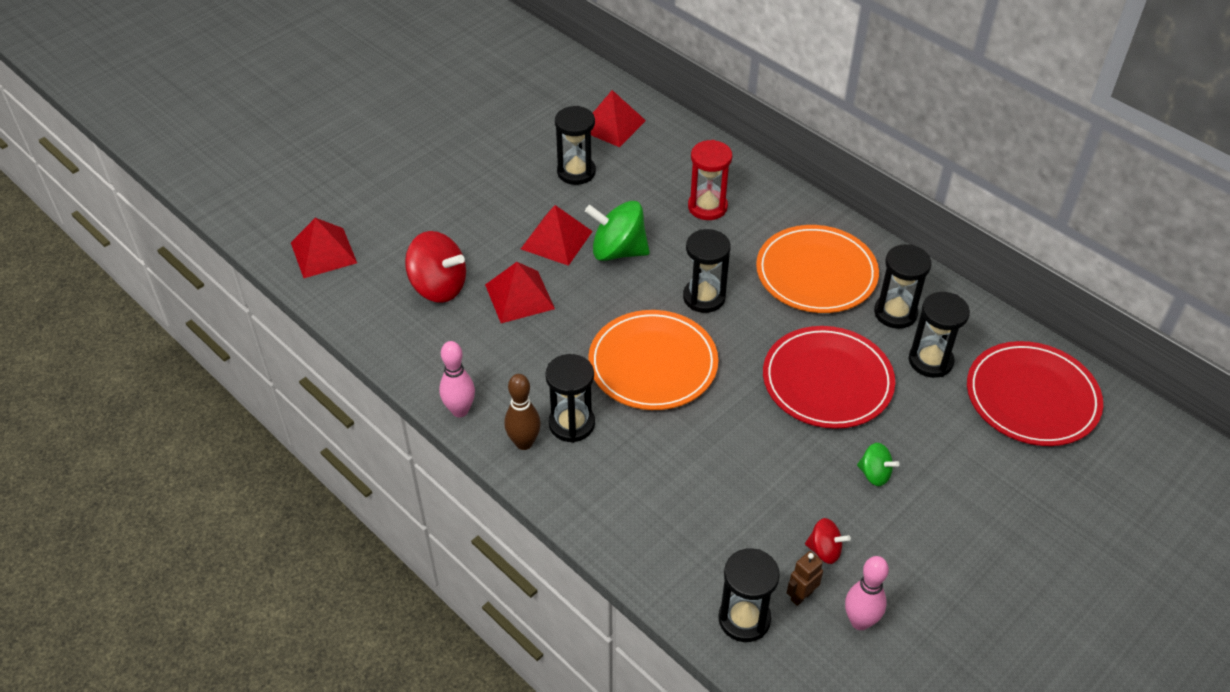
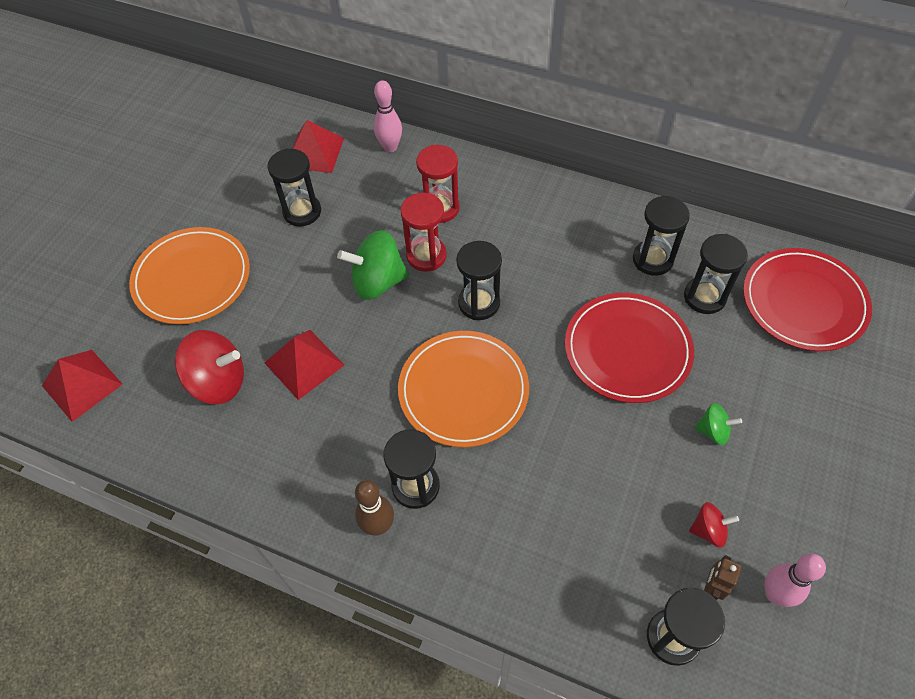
camera: 20 degrees left, 10 degrees up
pink bowling pin [439,341,475,417] -> pink bowling pin moved to [374,80,402,152]
red pyramid [521,205,593,266] -> none
orange plate [756,225,879,313] -> orange plate moved to [129,227,250,325]
none -> red hourglass [401,193,447,272]

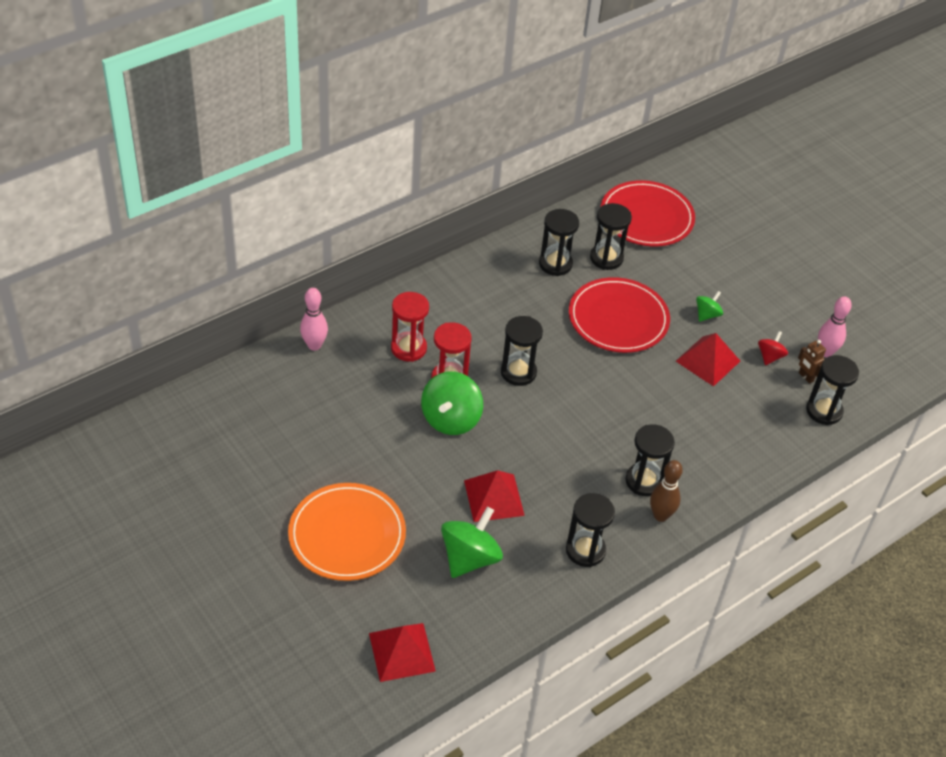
camera: 65 degrees left, 10 degrees down
red spinning top [175,330,244,404] -> green spinning top [441,506,503,578]
black hourglass [268,148,321,227] -> black hourglass moved to [566,493,615,567]
red pyramid [292,120,344,173] -> red pyramid moved to [676,333,740,387]
orange plate [398,331,529,447] -> none

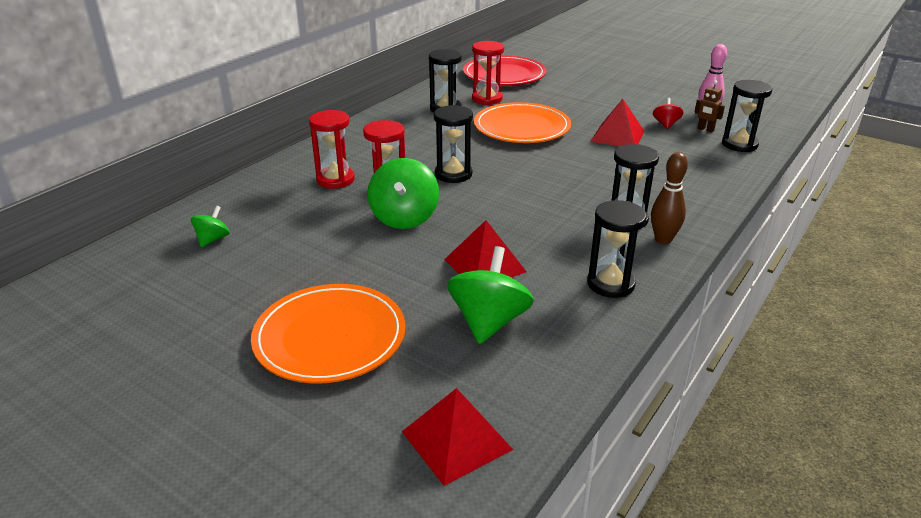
camera: 15 degrees left, 15 degrees down
pink bowling pin [300,288,328,351] -> none
red plate [569,277,670,353] -> orange plate [474,102,571,143]
black hourglass [590,203,632,270] -> red hourglass [472,41,504,105]
green spinning top [696,291,723,322] -> green spinning top moved to [191,206,230,247]

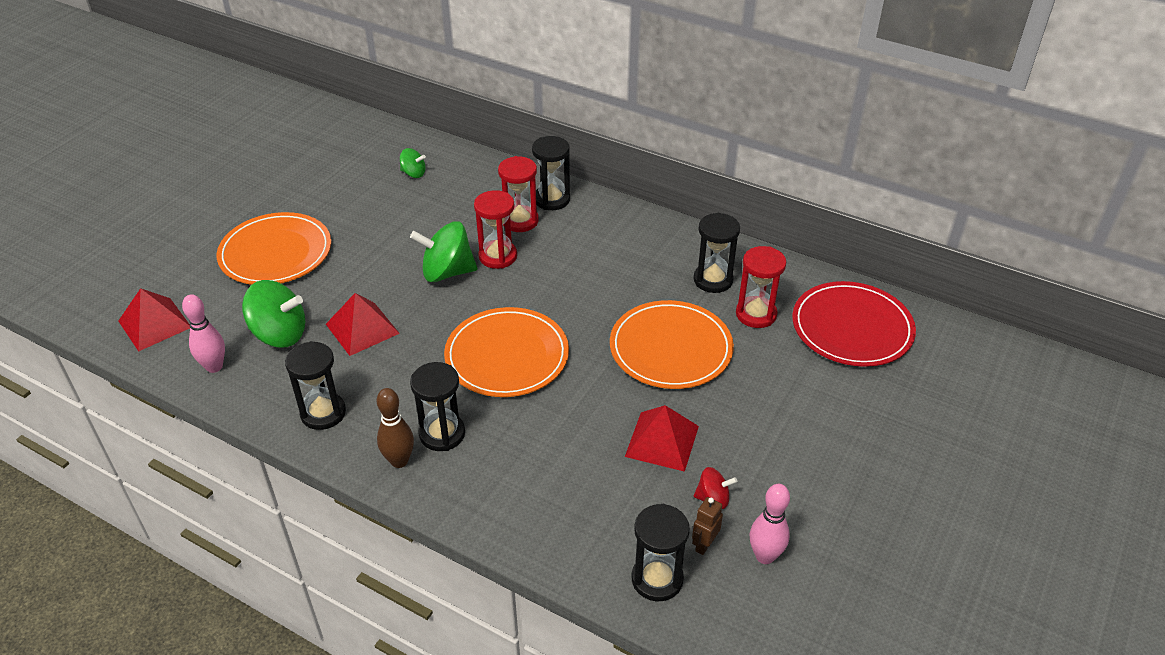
camera: 85 degrees right, 10 degrees up
black hourglass [434,105,473,183] -> black hourglass moved to [532,136,570,210]
none -> pink bowling pin [182,294,225,373]
none -> orange plate [444,307,569,397]

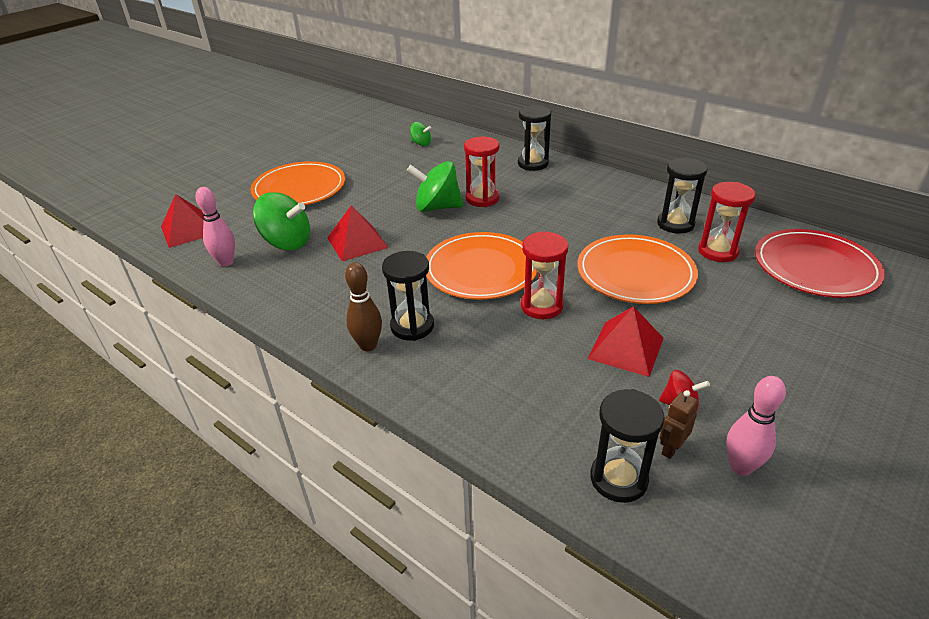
camera: 10 degrees right, 5 degrees down
black hourglass [285,341,346,430] -> none
red hourglass [498,156,539,232] -> red hourglass moved to [521,231,568,319]

